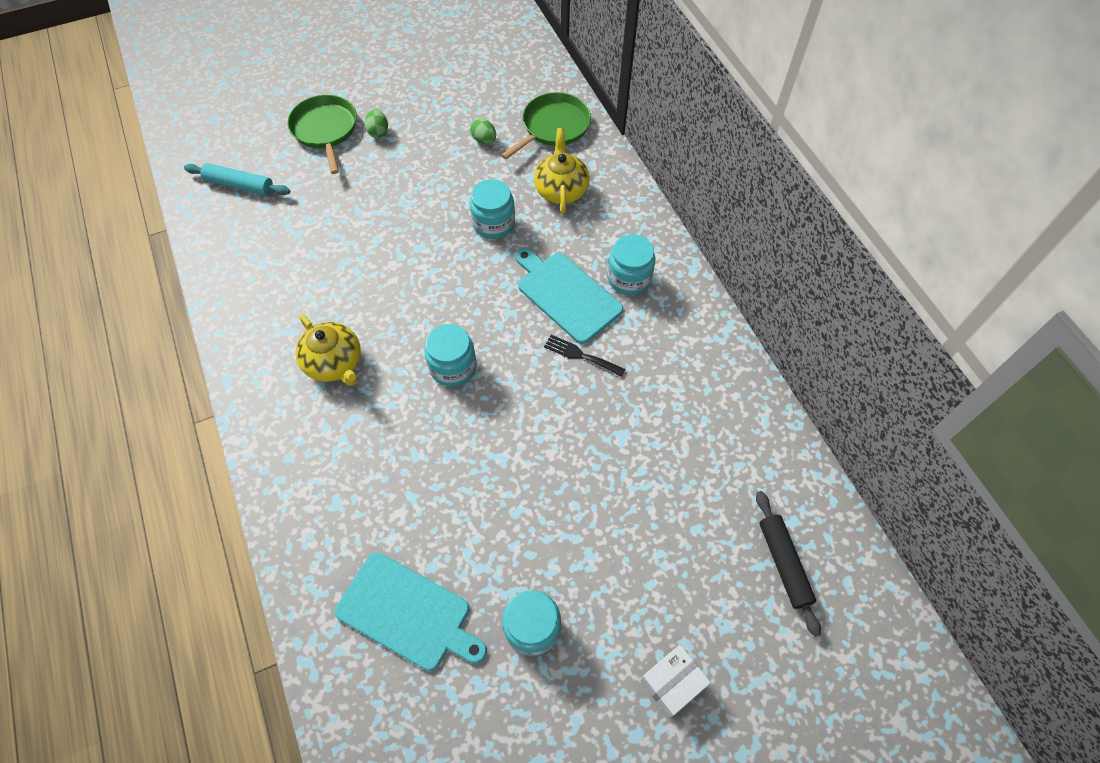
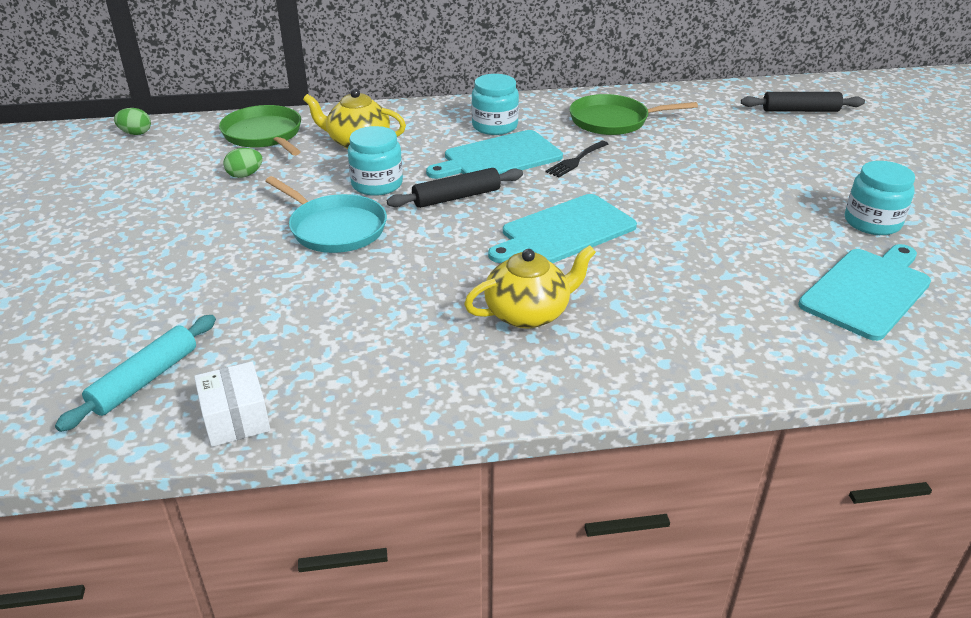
camera: 75 degrees left, 25 degrees down
green pan [287,95,357,174] -> green pan moved to [569,94,698,135]
green egg [365,109,388,138] -> green egg moved to [114,108,151,135]
turquoise jar [424,324,476,387] -> turquoise cutting board [488,194,637,263]
white box [640,645,711,718] -> white box moved to [194,361,271,447]
none -> turquoise pan [266,176,387,253]
none -> black rolling pin [387,168,523,208]

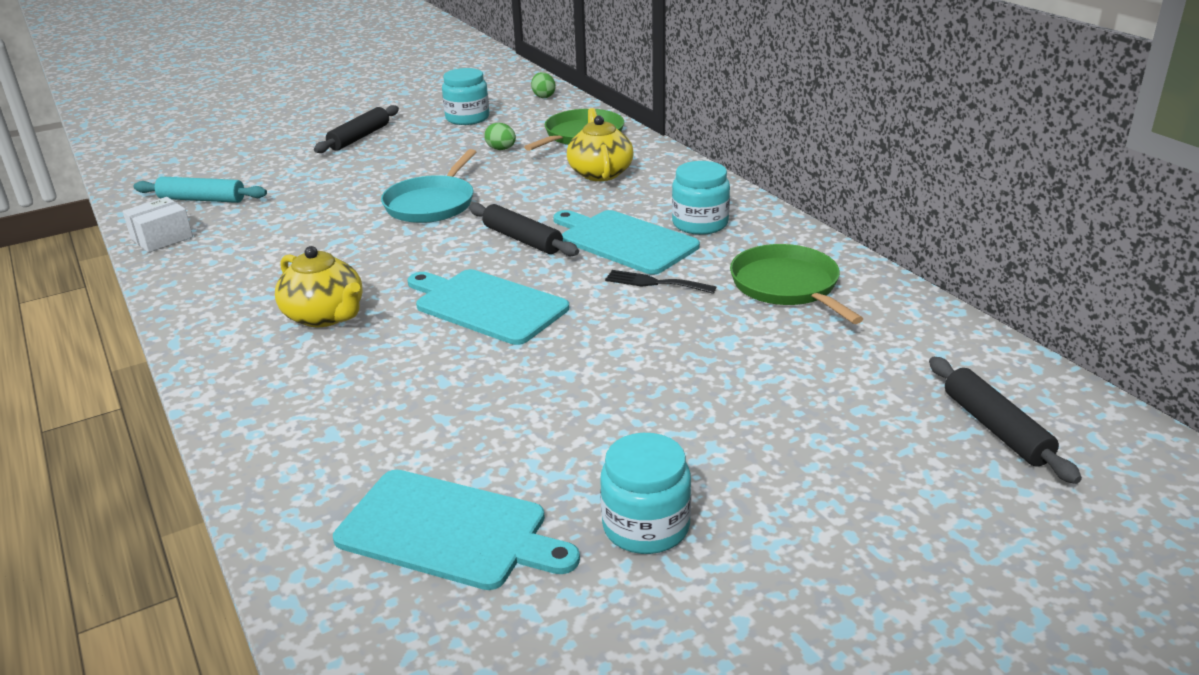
camera: 70 degrees right, 5 degrees down
turquoise jar [348,126,403,196] -> turquoise jar moved to [442,68,489,125]
none -> black rolling pin [314,105,399,153]

